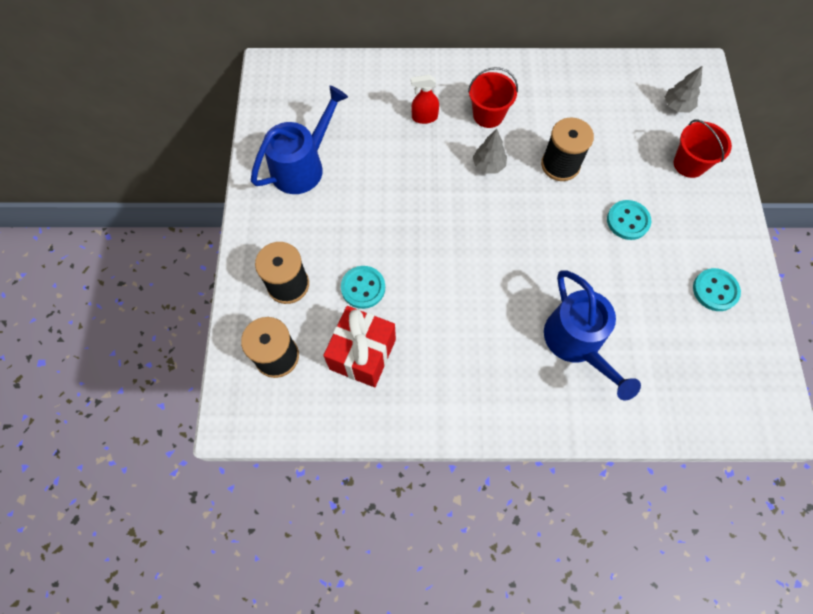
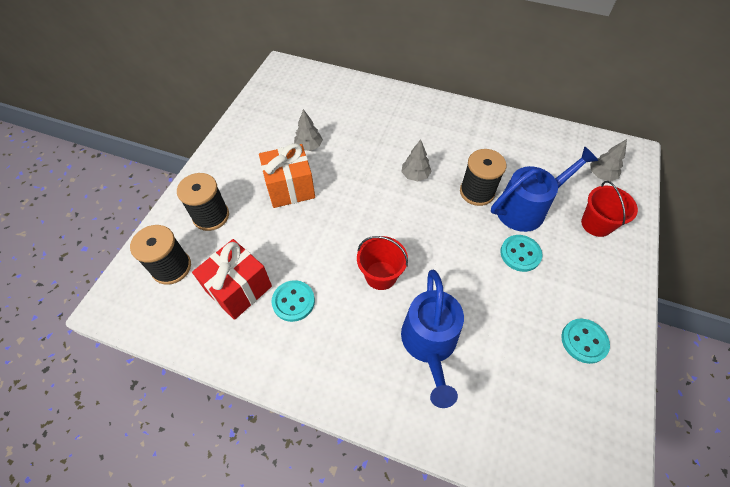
camera: 20 degrees right, 10 degrees down
blue watering can [251,86,348,194] -> blue watering can moved to [491,146,598,232]
turquoise button [341,266,385,309] -> turquoise button moved to [272,280,315,322]
red spray bottle [411,75,439,124] -> none
red bucket [468,67,518,128] -> red bucket moved to [357,236,408,290]
none -> orange gift [259,143,315,208]
none -> grey tree [294,109,323,151]

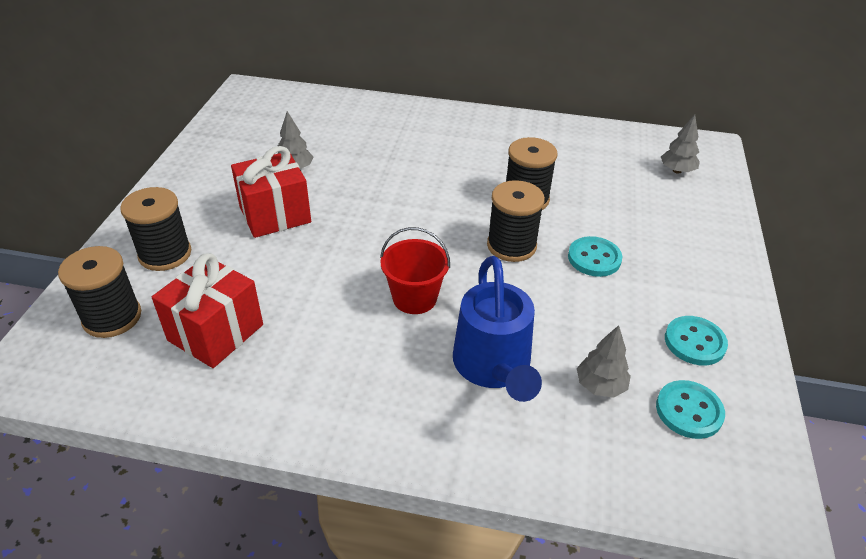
camera: 10 degrees left, 15 degrees down
orange gift [259,143,315,208] -> red gift [231,146,311,238]
turquoise button [272,280,315,322] -> turquoise button moved to [656,380,725,439]
grey tree [401,140,432,181] -> grey tree moved to [577,325,631,398]
blue watering can [491,146,598,232] -> none
red bucket [581,181,638,237] -> none
none -> black spool [487,180,545,262]

